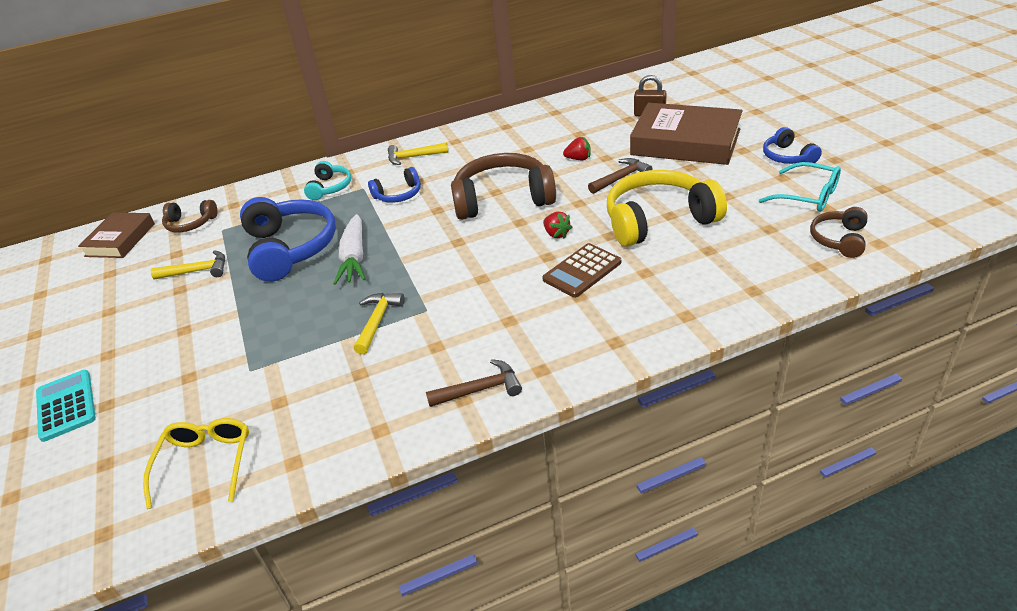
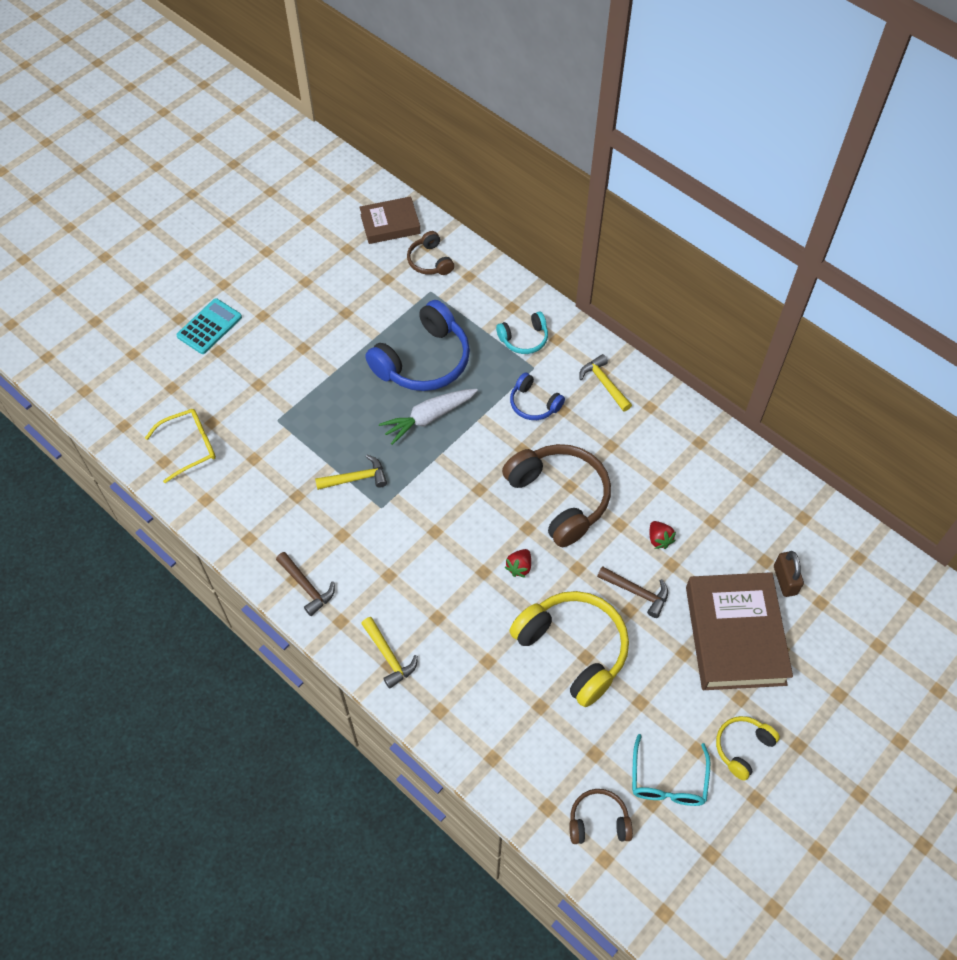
camera: 60 degrees right, 20 degrees up
yellow hammer [151,250,225,279] -> yellow hammer moved to [361,617,418,689]
brown calculator [542,243,621,298] -> none
blue headphones [763,127,822,164] -> yellow headphones [716,716,780,781]

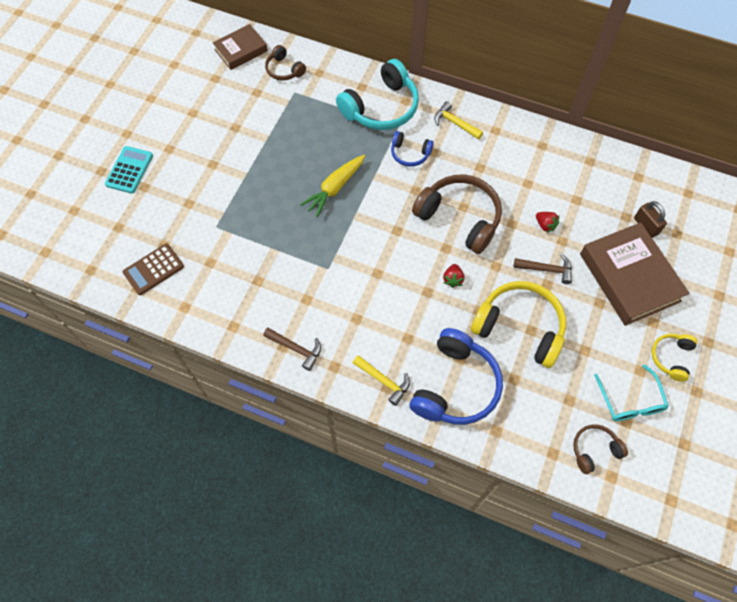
camera: 20 degrees left, 5 degrees up
yellow glasses [145,409,216,483] -> brown calculator [123,244,184,295]
yellow hammer [315,455,387,490] -> none
blue headphones [365,300,470,391] -> blue headphones moved to [410,328,503,425]
white carrot [379,389,478,445] -> yellow carrot [300,155,365,217]
turquoise headphones [496,311,548,354] -> turquoise headphones [336,59,419,130], size x1.93

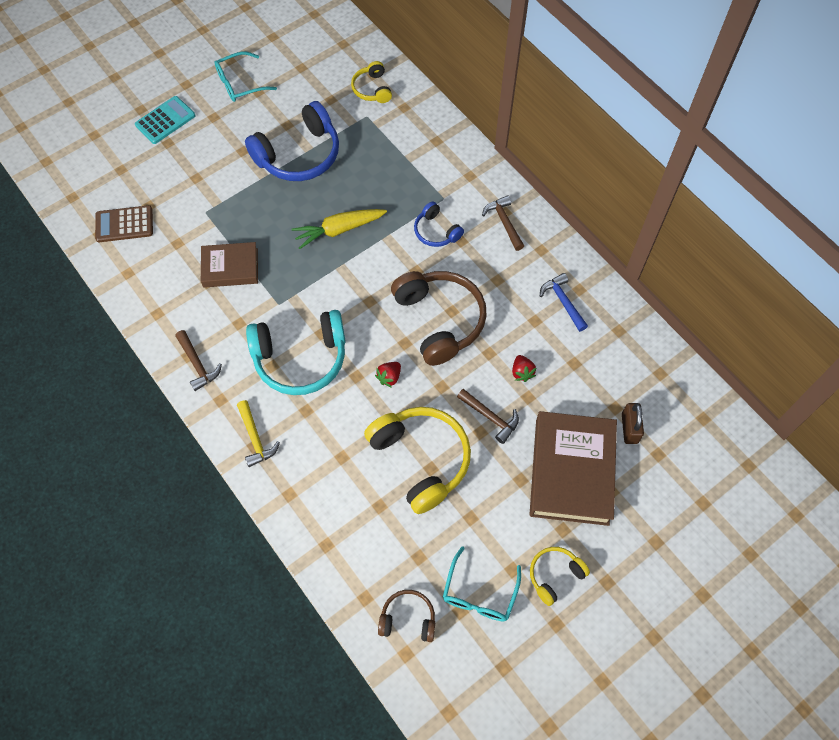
camera: 30 degrees right, 0 degrees up
brown book [213,24,268,70] -> brown book moved to [201,242,258,288]
brown headphones [265,45,306,81] -> yellow headphones [351,61,392,103]
turquoise headphones [336,59,419,130] -> turquoise headphones moved to [246,310,346,395]
blue headphones [410,328,503,425] -> blue headphones moved to [245,101,339,181]
yellow hammer [434,101,483,140] -> brown hammer [482,195,524,251]
none -> turquoise glasses [214,52,277,102]
none -> blue hammer [540,273,588,332]

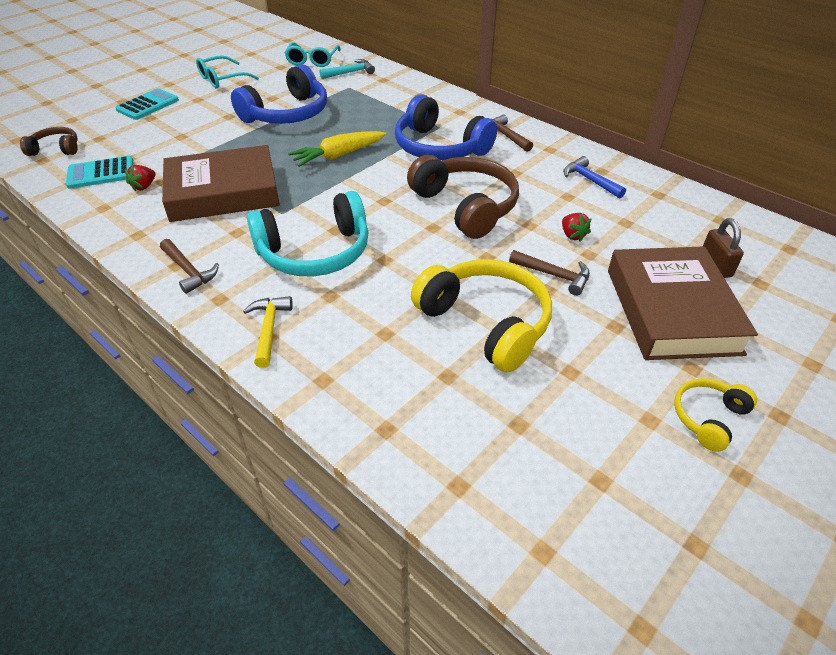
camera: 10 degrees left, 20 degrees down
brown calculator [95,205,153,242] -> turquoise calculator [66,156,133,189]
brown book [201,242,258,288] -> brown book [162,145,280,222], size x1.71
yellow hammer [237,400,280,467] -> yellow hammer turned 150 degrees counterclockwise [243,296,293,368]
yellow headphones [351,61,392,103] -> turquoise hammer [319,59,375,79]
red strawberry [375,362,401,388] -> red strawberry moved to [125,165,156,192]
brown headphones [378,590,435,642] -> brown headphones moved to [20,127,78,156]
blue headphones [414,201,464,247] -> blue headphones [395,94,497,160], size x1.93
turquoise glasses [443,546,521,622] -> turquoise glasses moved to [284,42,341,67]

